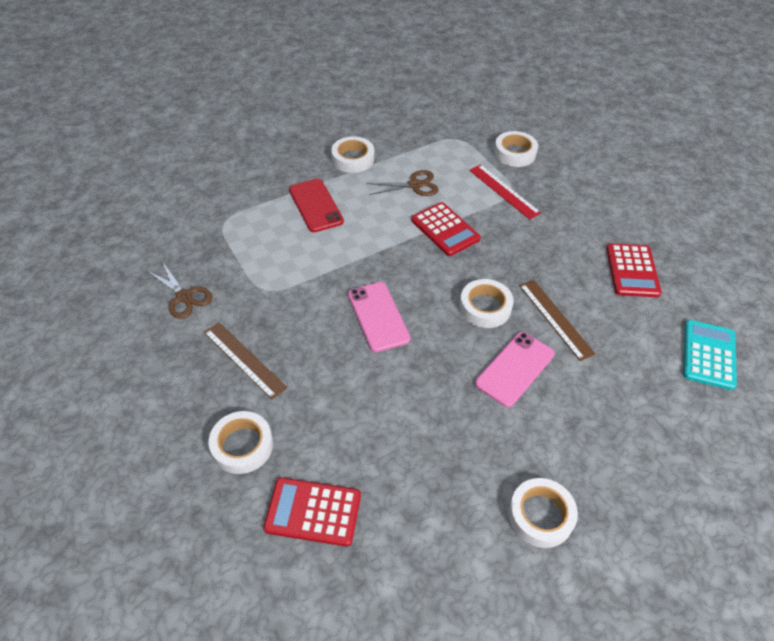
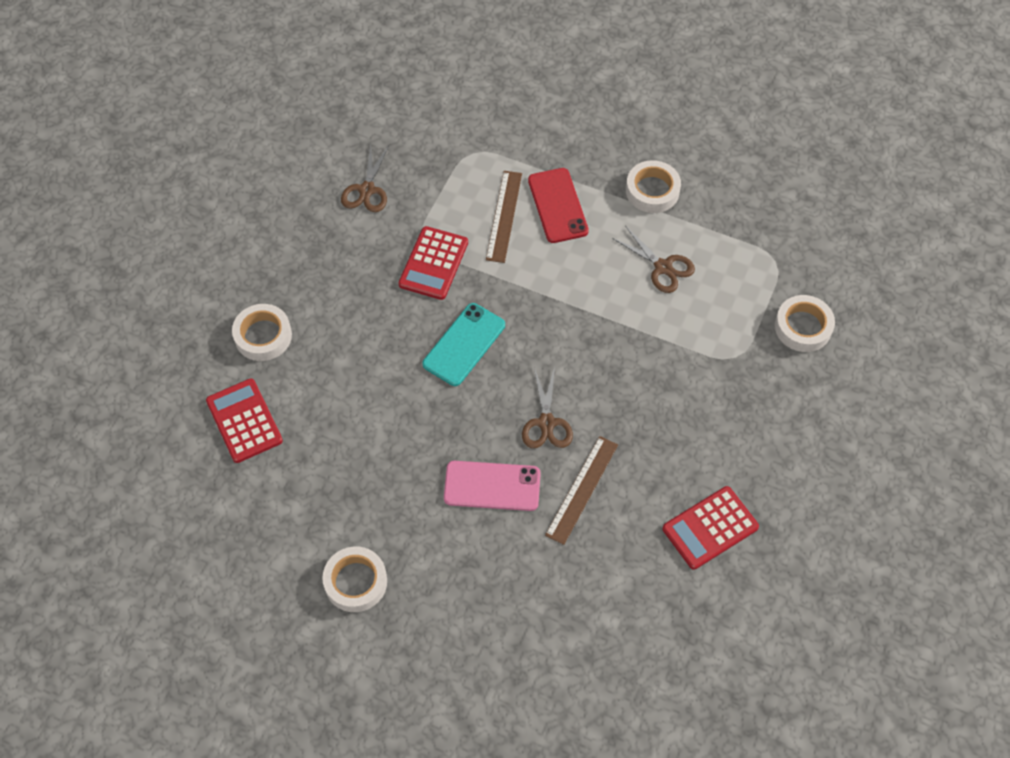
camera: 55 degrees right, 10 degrees up
brown ruler [204,322,287,399] -> brown ruler moved to [486,171,522,263]
red phone [289,179,344,232] -> red phone turned 45 degrees counterclockwise [528,168,589,243]
pink phone [348,282,411,352] -> turquoise phone [423,303,505,386]
red calculator [411,202,481,256] -> red calculator moved to [399,226,468,300]
white tape [460,279,514,328] -> brown scissors [522,367,573,448]
red ruler [469,164,541,219] -> none
turquoise calculator [683,320,737,390] -> none

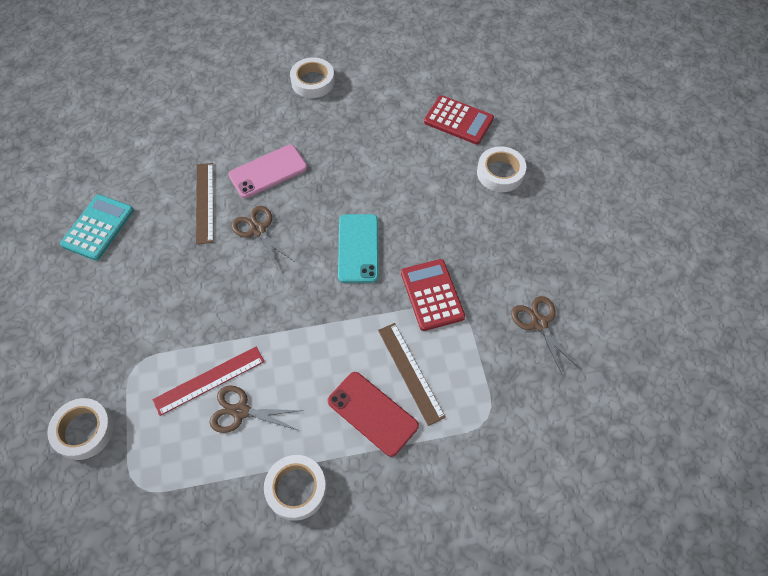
camera: 145 degrees right, 0 degrees up
red calculator [662,486,759,570] -> turquoise calculator [60,194,134,261]
none -> red ruler [152,346,265,416]

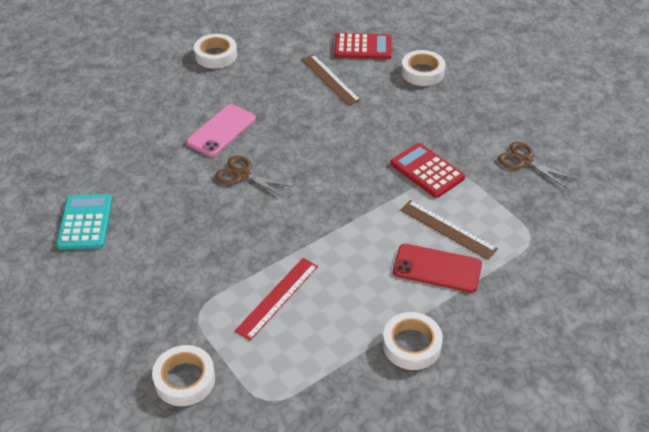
camera: 25 degrees left, 15 degrees down
brown ruler [196,163,214,244] -> brown ruler moved to [301,54,361,106]
brown scissors [210,385,303,433] -> none
turquoise phone [338,214,378,283] -> none

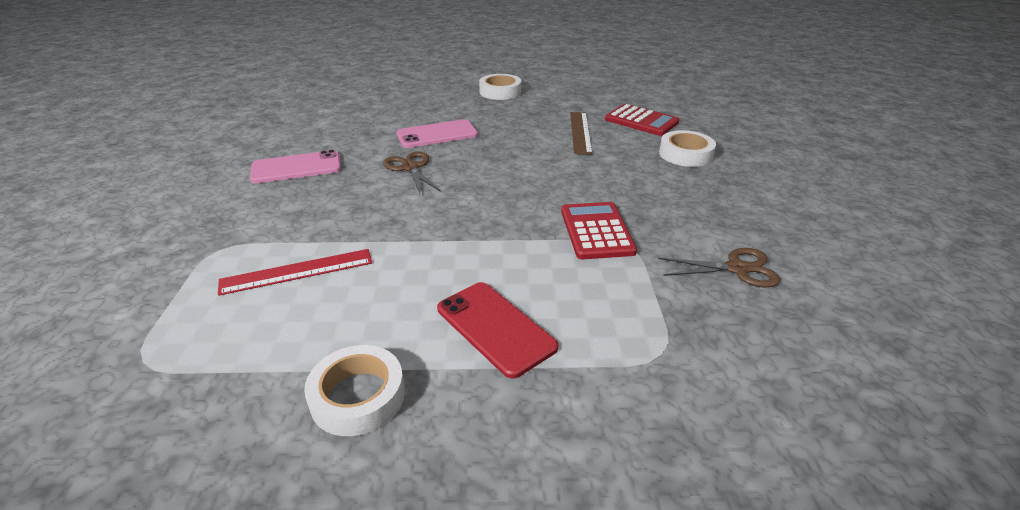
camera: 35 degrees right, 10 degrees down
turquoise calculator [56,194,112,250] -> none
white tape [152,345,215,406] -> none
brown ruler [400,200,498,260] -> none
brown scissors [498,142,576,188] -> brown scissors turned 105 degrees clockwise [658,248,780,287]
none -> pink phone [250,150,341,183]

